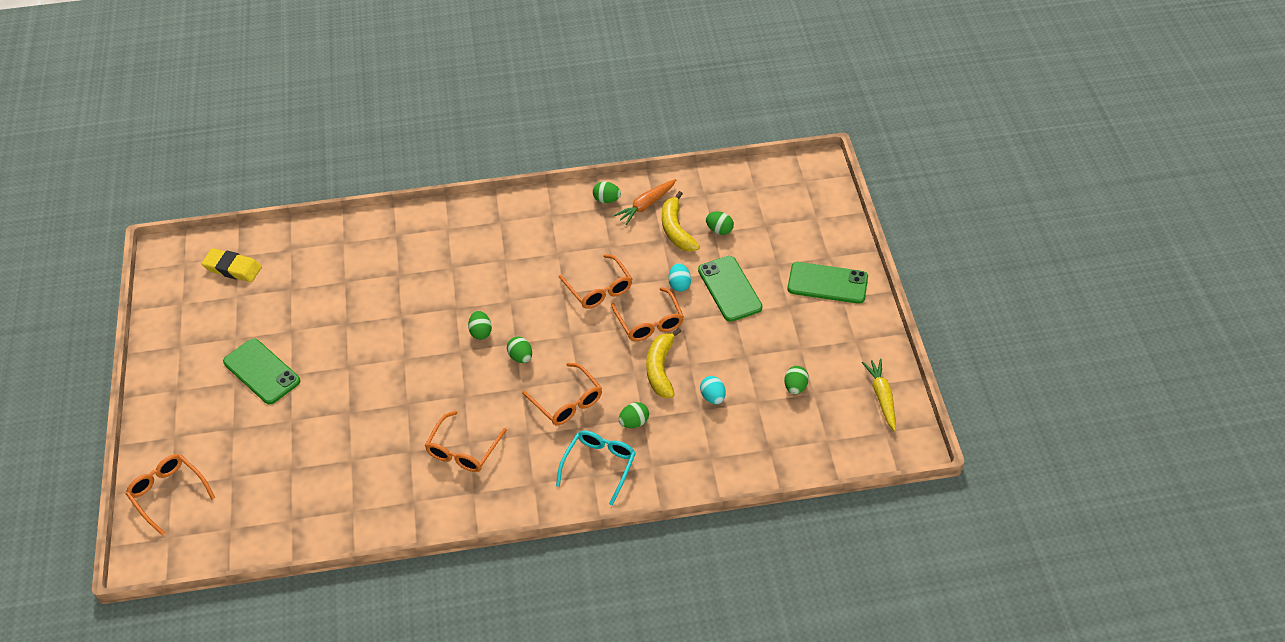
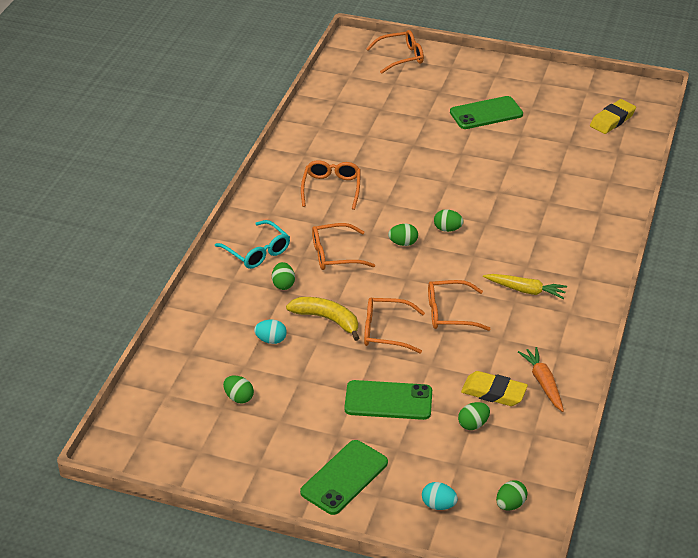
camera: 115 degrees right, 10 degrees down
orange glasses [425,410,507,472] -> orange glasses turned 45 degrees clockwise [301,160,361,210]
green egg [593,181,621,203] -> green egg moved to [496,480,528,510]
yellow banana [662,191,700,252] -> yellow eraser [461,371,528,406]
turquoise egg [668,263,691,292] -> turquoise egg moved to [422,482,458,510]
yellow carrot [862,359,896,431] -> yellow carrot moved to [483,274,567,299]

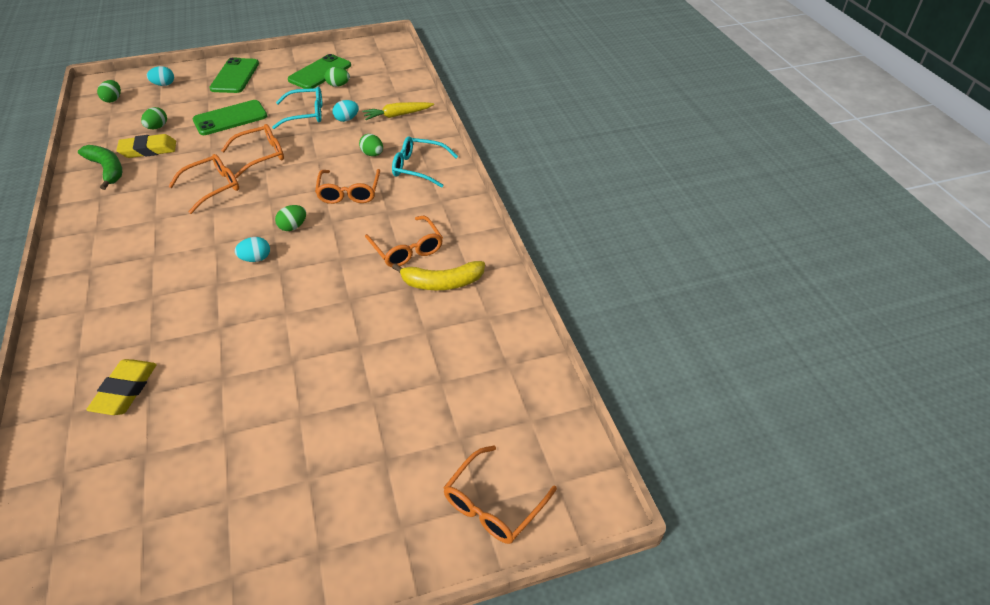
camera: 145 degrees right, 5 degrees up
yellow banana [286,297,359,341] -> yellow banana moved to [392,261,485,290]
orange glasses [312,223,375,270] -> orange glasses turned 135 degrees clockwise [315,169,380,204]
green egg [434,209,463,232] -> turquoise egg [235,237,270,262]
green phone [450,96,523,129] -> green phone moved to [288,54,351,89]
yellow carrot [483,274,567,299] -> yellow carrot moved to [362,102,434,120]
orange carrot [518,347,564,412] -> green banana [78,145,122,190]
yellow eraser [590,99,636,134] -> yellow eraser moved to [86,359,157,415]
none -> turquoise glasses [272,87,322,129]

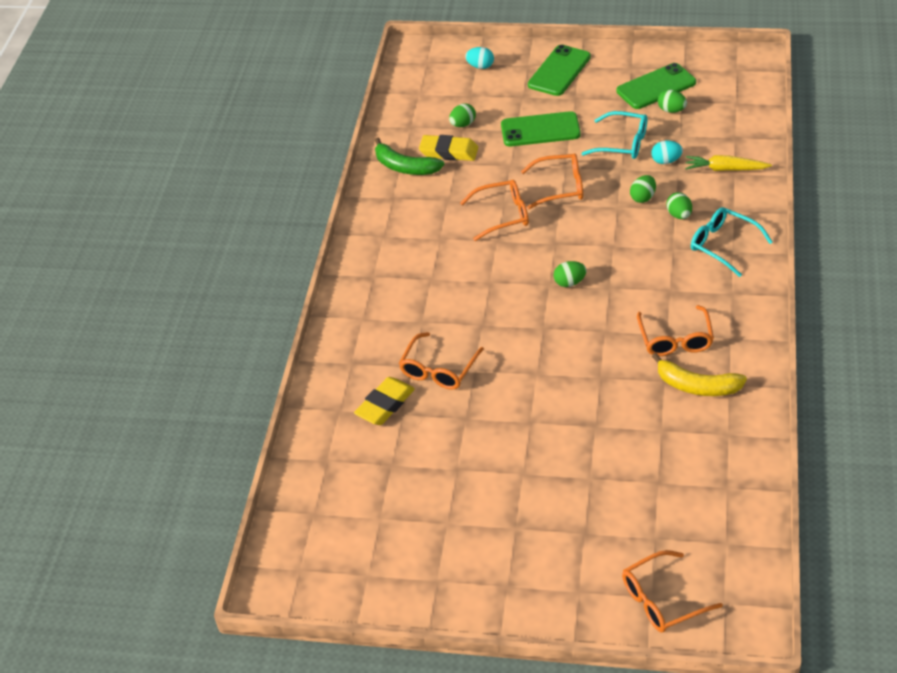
camera: 30 degrees right, 0 degrees up
green banana [78,145,122,190] -> green banana turned 135 degrees clockwise [375,138,444,175]
green egg [97,80,121,103] -> green egg moved to [630,175,656,203]
turquoise egg [235,237,270,262] -> none
orange glasses [315,169,380,204] -> orange glasses moved to [399,332,484,389]

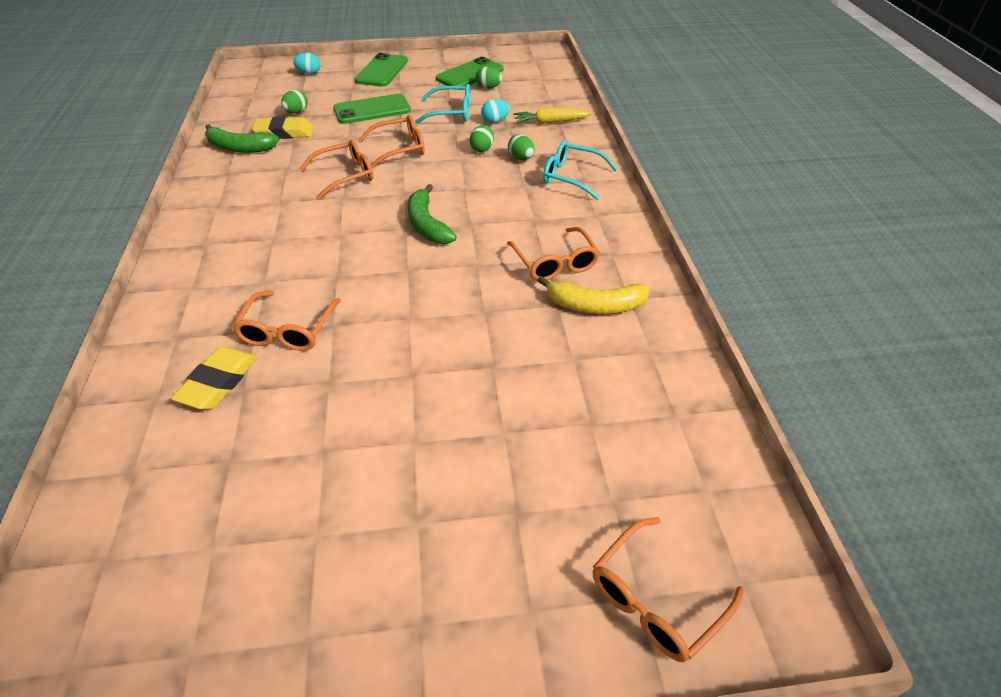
camera: 20 degrees left, 0 degrees up
green egg [553,261,587,287] -> green banana [407,184,457,244]

